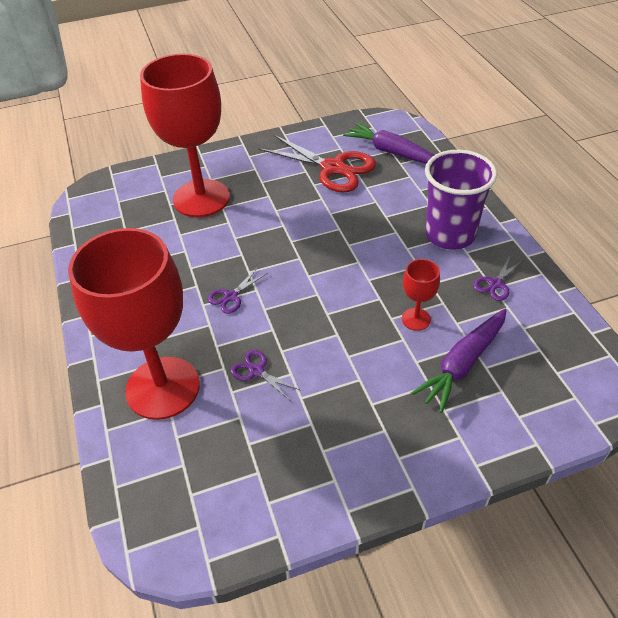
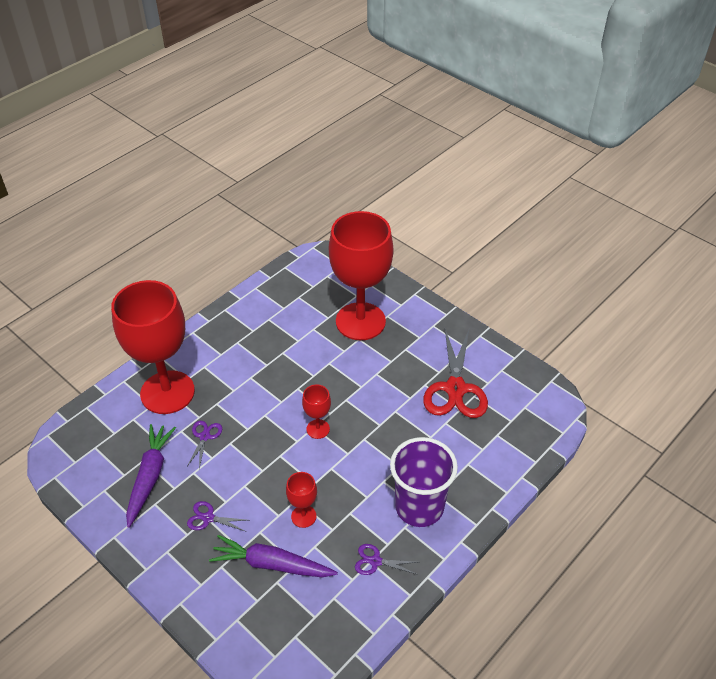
camera: 60 degrees right, 0 degrees up
purple scissors [208,268,268,314] -> purple scissors moved to [187,501,248,531]
purple carrot [343,123,434,164] -> purple carrot moved to [126,424,176,528]
none -> red goblet [302,385,331,439]

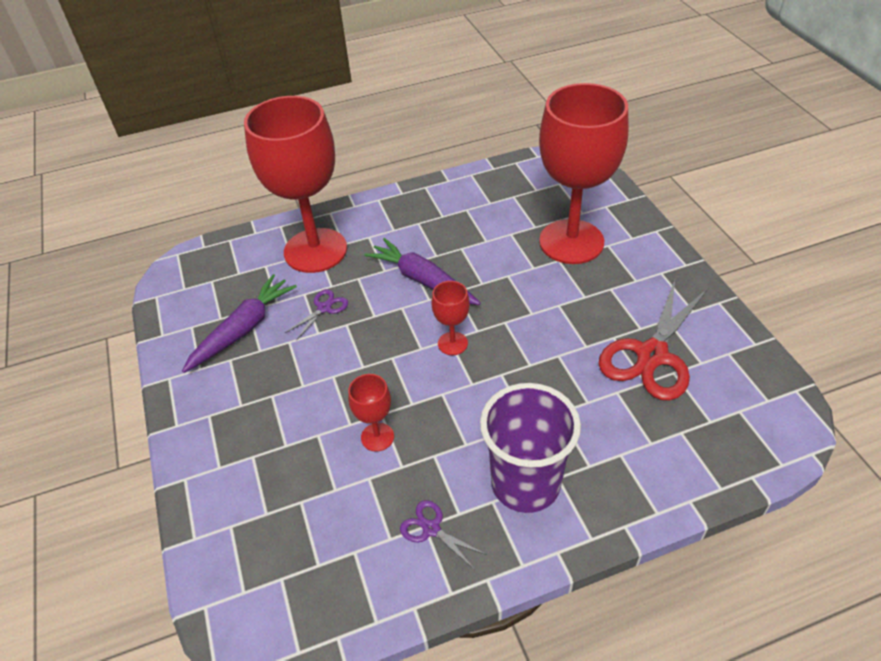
camera: 30 degrees right, 0 degrees up
purple scissors [187,501,248,531] -> none
purple carrot [209,535,338,577] -> purple carrot moved to [364,238,480,305]

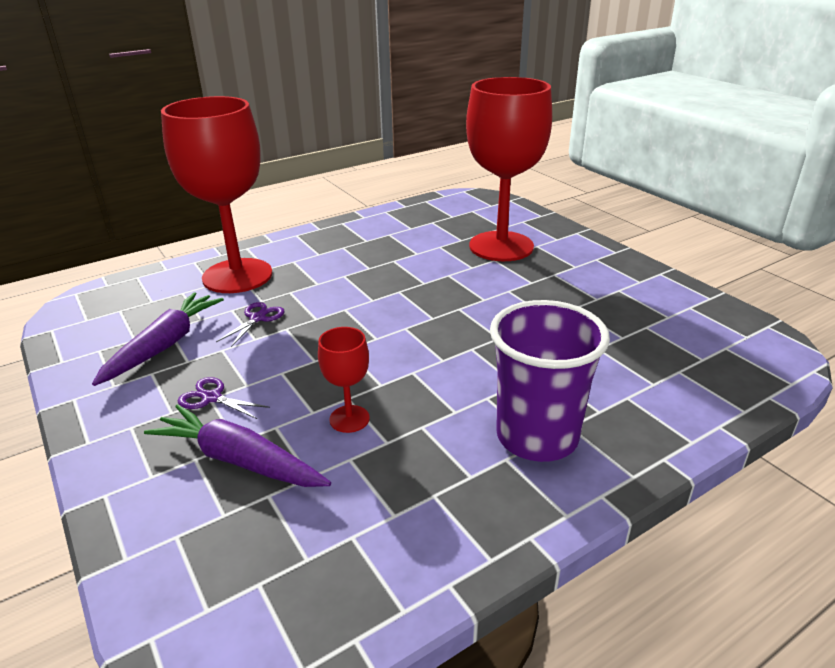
camera: 15 degrees left, 15 degrees down
purple carrot [364,238,480,305] -> purple carrot moved to [144,404,331,487]
purple scissors [400,500,487,570] -> purple scissors moved to [178,377,270,419]
red goblet [432,281,470,355] -> none
red scissors [599,280,708,401] -> none

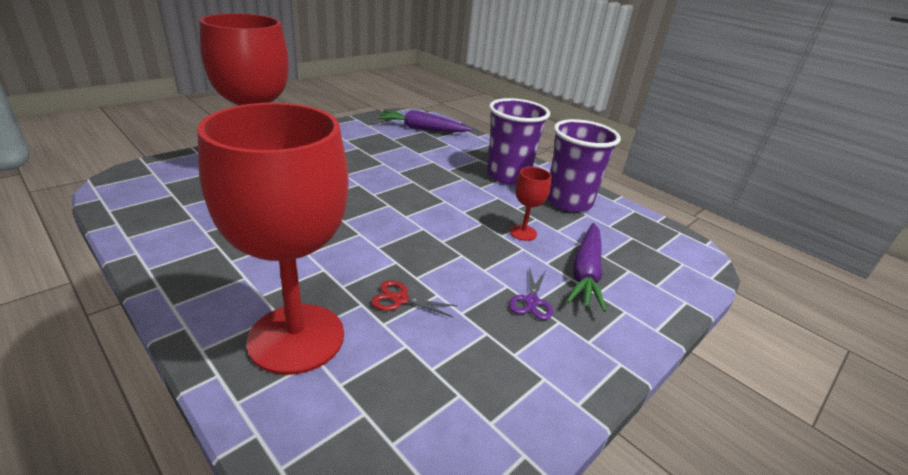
camera: 105 degrees left, 0 degrees up
purple carrot [92,292,224,386] -> purple carrot moved to [377,110,472,132]
purple scissors [216,302,285,347] -> red scissors [371,280,458,317]
none -> purple cup [547,119,621,212]

